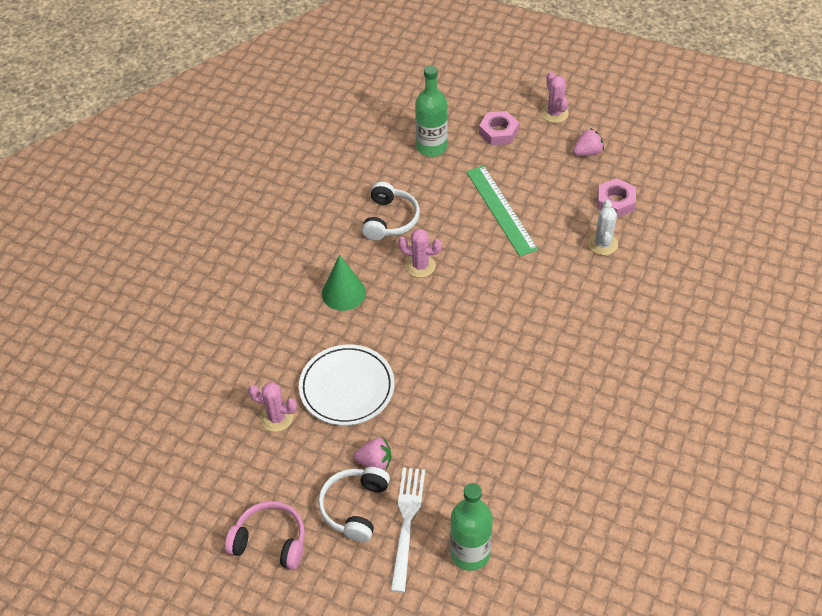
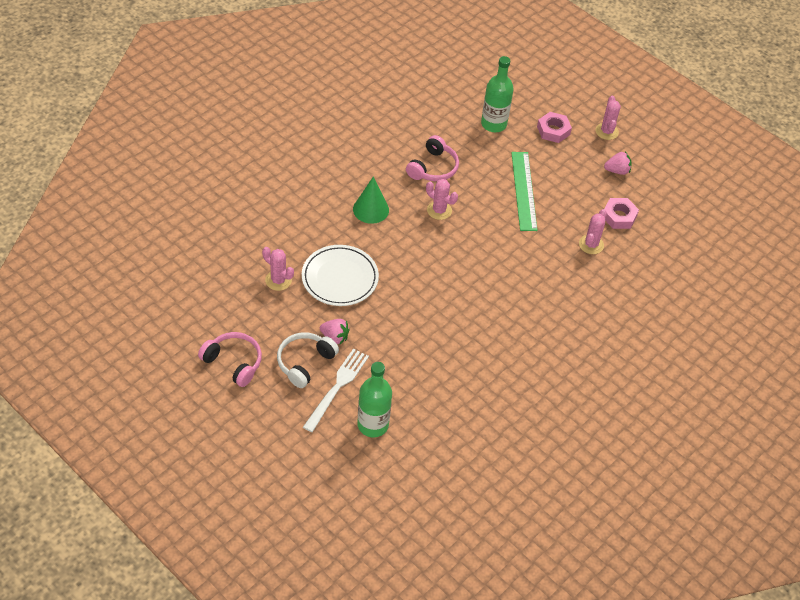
camera: 15 degrees right, 0 degrees up
white headphones [362,182,420,240] -> pink headphones [406,135,459,181]
white cactus [588,200,618,255] -> pink cactus [579,209,607,254]

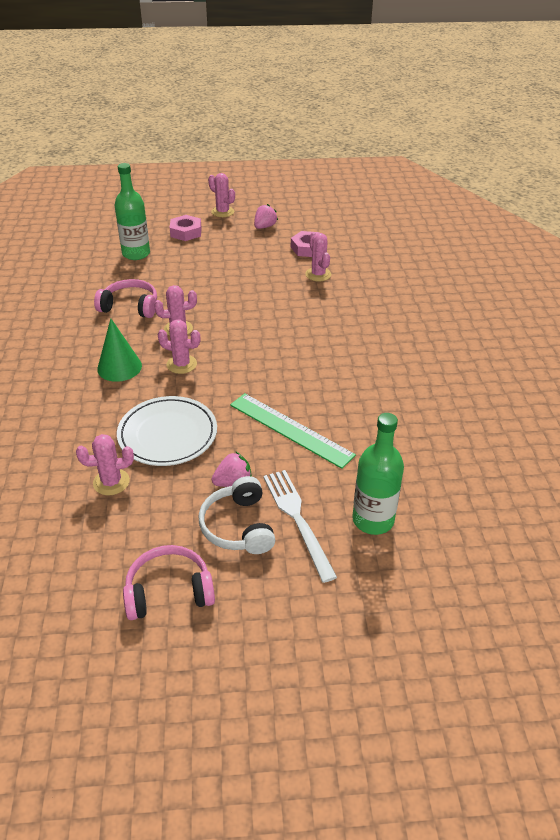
camera: 45 degrees left, 10 degrees down
pink headphones [406,135,459,181] -> pink headphones turned 60 degrees counterclockwise [94,279,157,318]
green ruler [511,152,538,231] -> green ruler moved to [230,393,356,469]
none -> pink cactus [158,320,201,374]

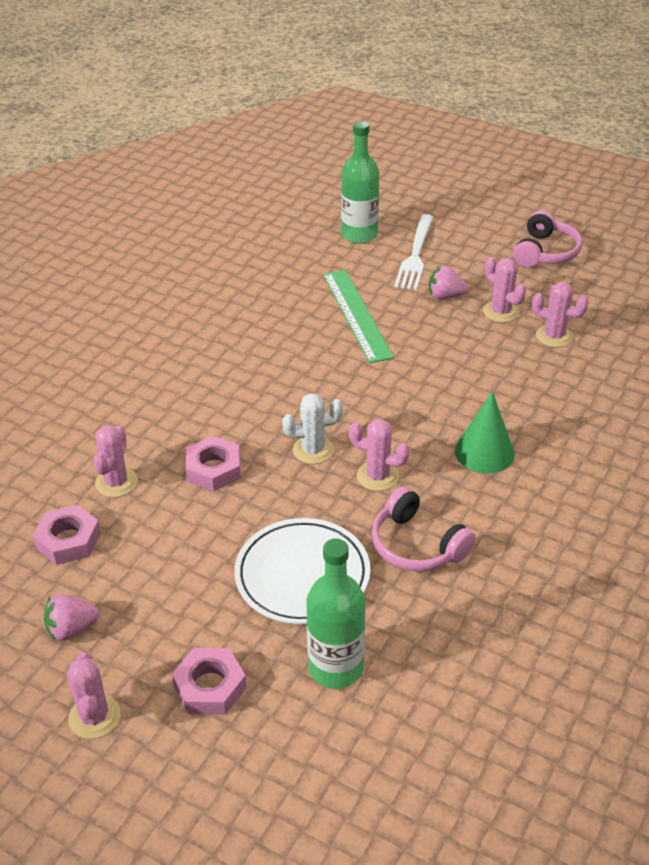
camera: 145 degrees left, 0 degrees up
white plate [117,396,217,466] -> white plate moved to [234,518,370,624]
pink headphones [123,545,215,620] -> pink headphones turned 90 degrees counterclockwise [513,210,582,268]
pink cactus [158,320,201,374] -> pink cactus moved to [483,257,526,323]
white headphones [199,476,275,554] -> none
none -> pink nut [186,436,241,491]
none -> white cactus [282,393,343,464]

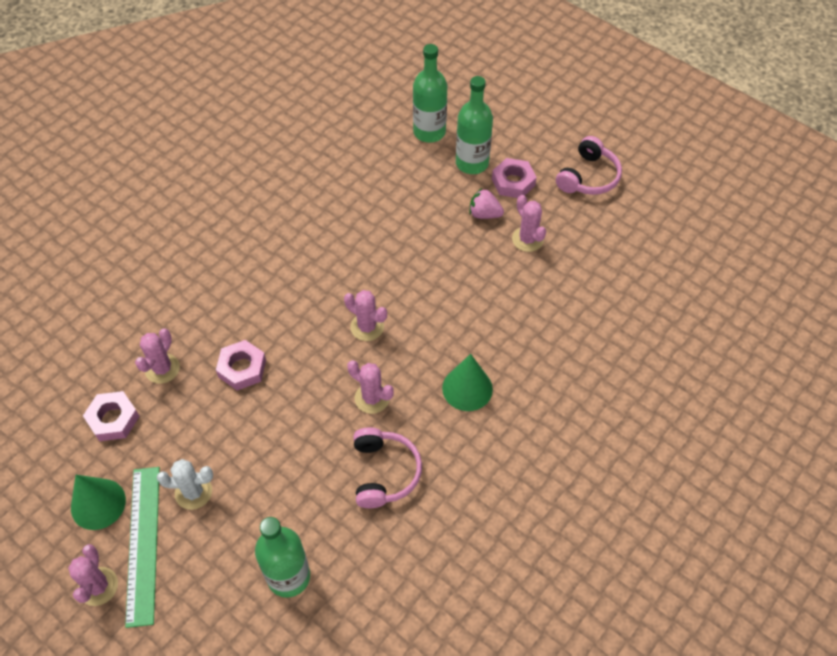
camera: 10 degrees right, 15 degrees up
pink strawberry [44,594,99,641] -> green cone [71,475,126,530]
pink nut [172,648,247,715] -> pink nut moved to [492,158,537,198]
white plate [234,518,370,624] -> none
white cactus [282,393,343,464] -> white cactus moved to [157,459,213,510]
green ruler [323,270,394,363] -> green ruler moved to [125,467,160,628]
pink headphones [372,486,475,571] -> pink headphones turned 150 degrees counterclockwise [353,427,422,508]
white fork [394,214,433,290] -> green bottle [456,76,493,174]
pink cactus [532,282,589,347] -> pink cactus moved to [344,290,387,341]

